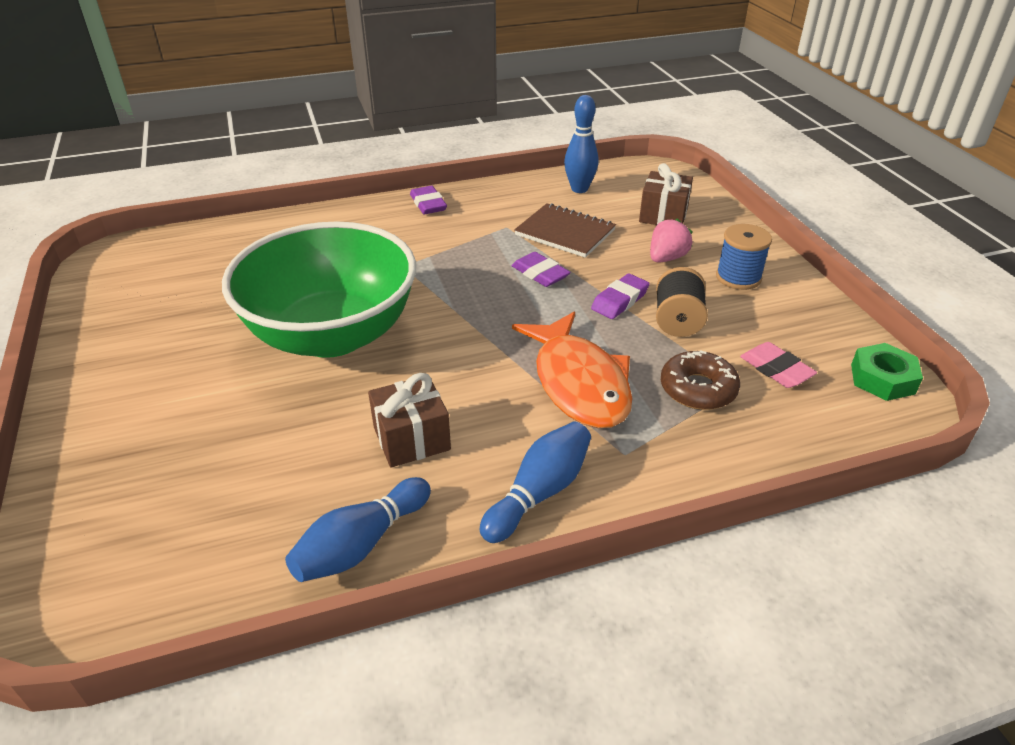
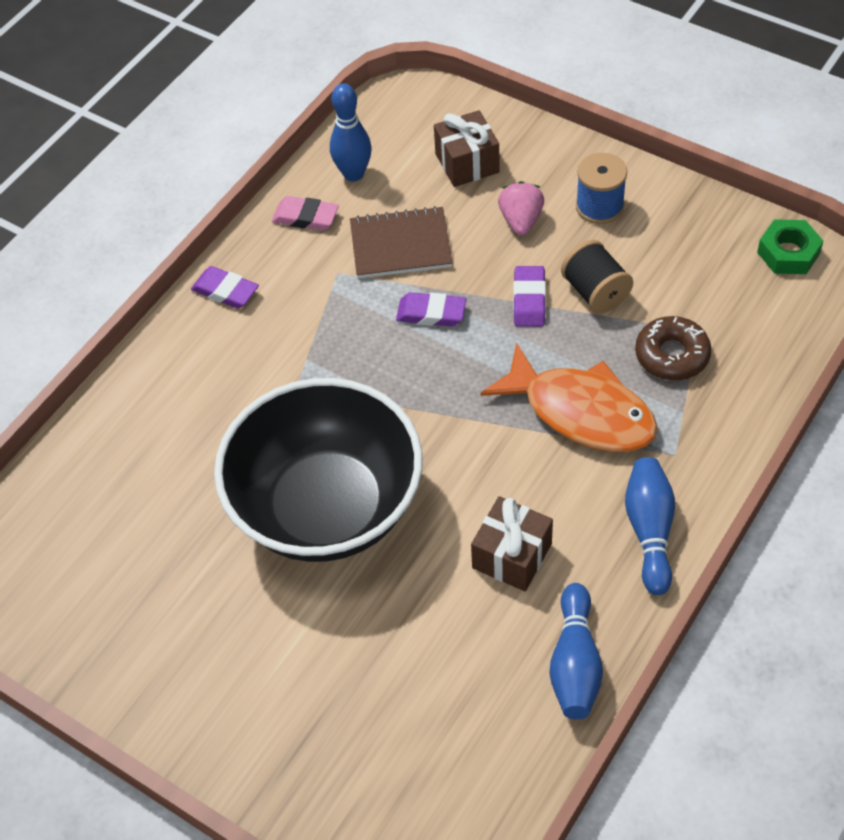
camera: 35 degrees left, 15 degrees up
green bowl [222,221,416,358] -> black bowl [214,378,423,562]
pink eraser [740,342,817,388] -> pink eraser moved to [272,196,339,231]

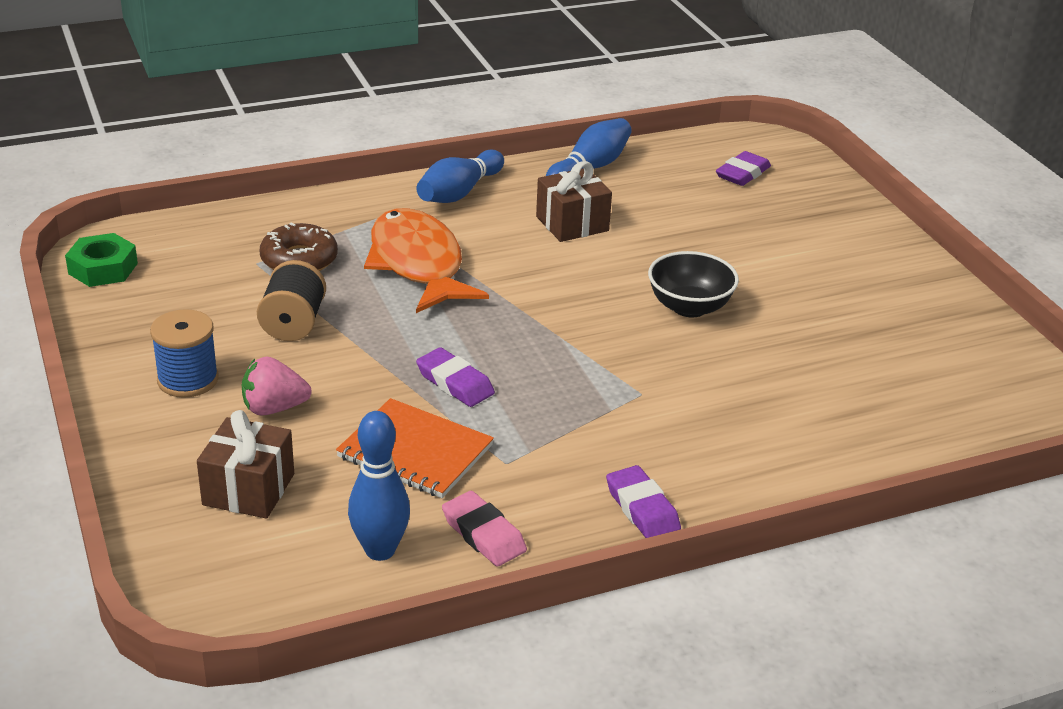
camera: 150 degrees left, 20 degrees down
black bowl [214,378,423,562] -> black bowl [648,251,739,318], size x0.45
brown notebook [350,206,452,279] -> orange notebook [336,398,494,498]
pink strawberry [498,181,544,236] -> pink strawberry turned 45 degrees clockwise [242,357,311,416]
purple eraser [513,266,546,327] -> purple eraser moved to [716,151,771,186]

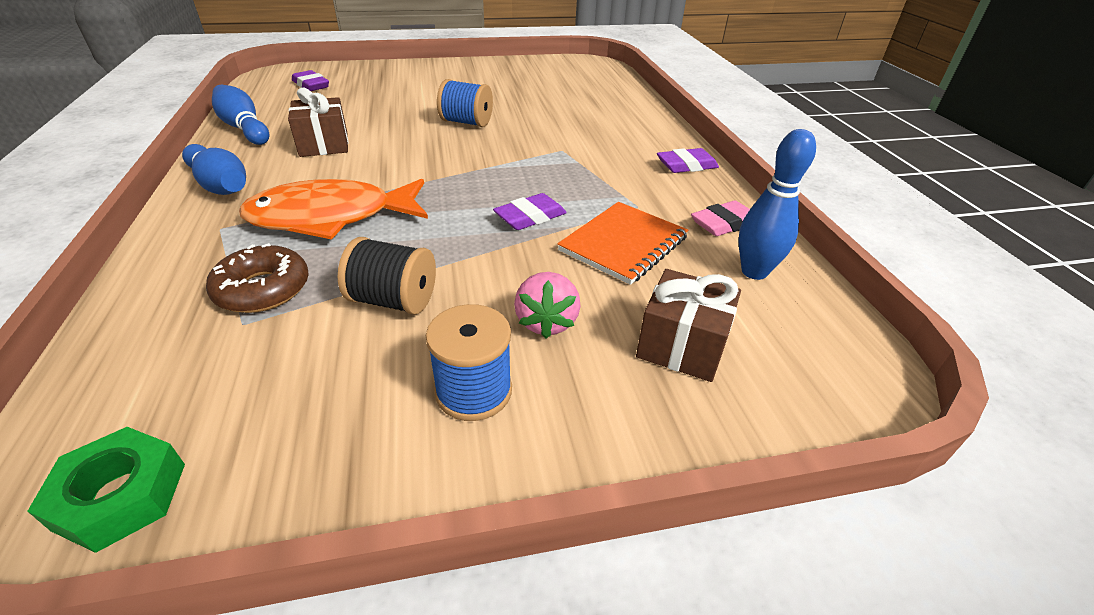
camera: 80 degrees left, 5 degrees up
black bowl [648,251,739,318] -> blue spool [437,79,493,127]

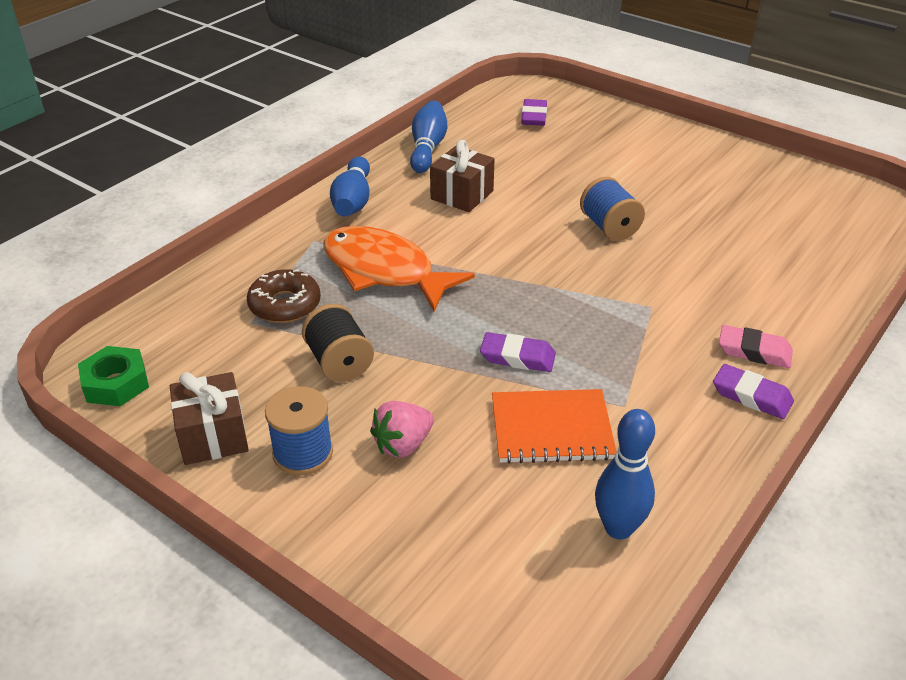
camera: 50 degrees right, 0 degrees up
brown gift [636,269,741,382] -> brown gift moved to [170,372,249,465]
pink eraser [691,200,750,236] -> pink eraser moved to [719,325,793,368]

